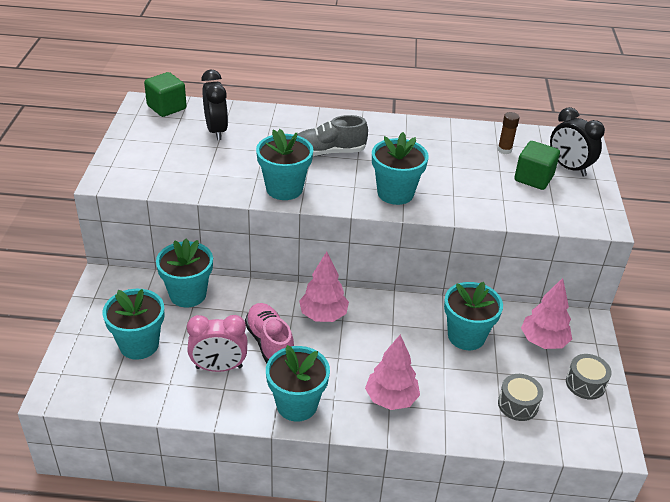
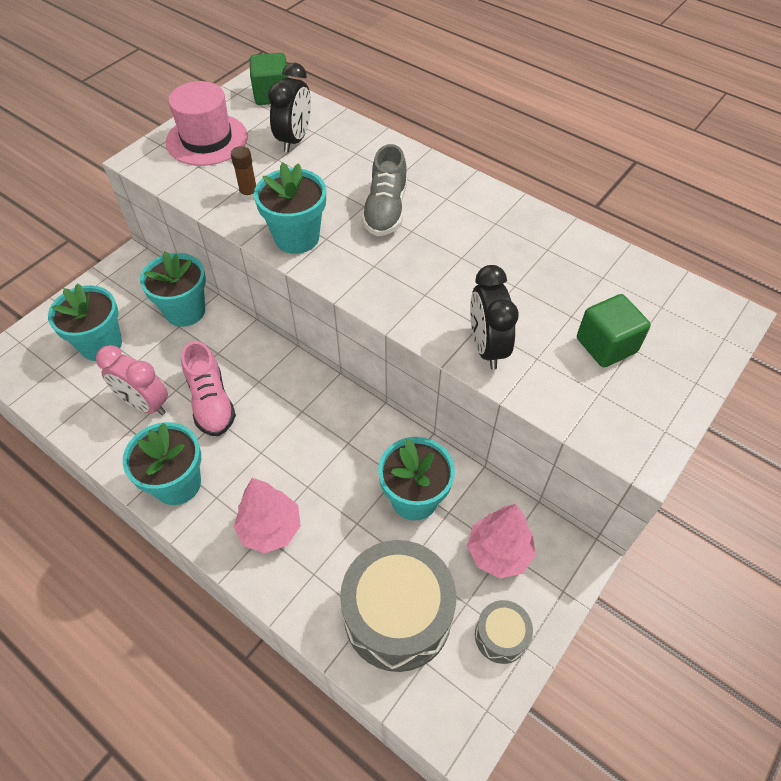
camera: 35 degrees right, 15 degrees up
pink shoe [245,303,294,363] -> pink shoe turned 150 degrees clockwise [181,341,236,436]
grey shoe [297,115,368,156] -> grey shoe turned 105 degrees counterclockwise [362,144,407,236]
pink tree [299,251,349,322] -> none
turquoise flower pot [372,132,429,205] -> none
brown glue stick [498,112,519,154] -> brown glue stick moved to [231,146,256,201]
grey drum [498,374,543,421] -> grey drum [340,540,456,672], size x2.07
black clock [550,107,605,176] -> black clock moved to [470,265,519,369]
none -> pink hat [166,81,248,166]

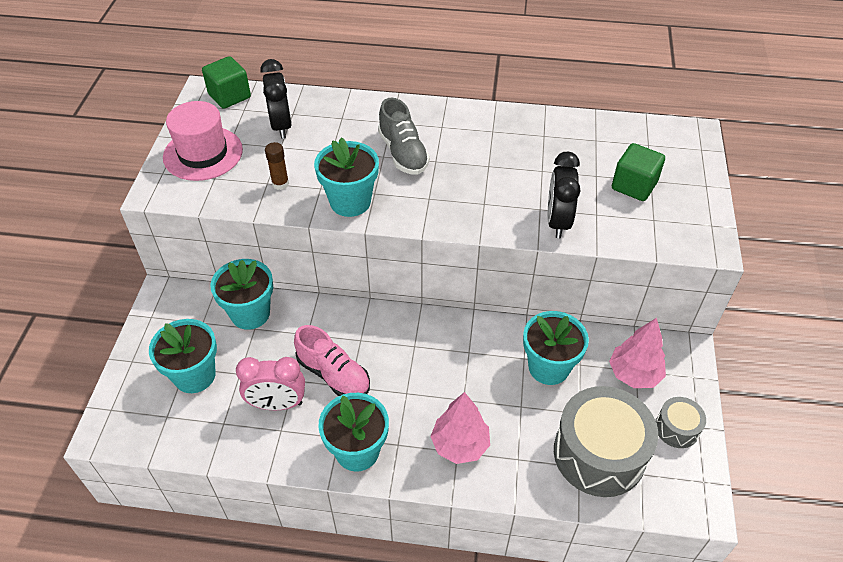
camera: 30 degrees left, 5 degrees down
black clock [470,265,519,369] -> black clock turned 45 degrees clockwise [547,152,580,238]

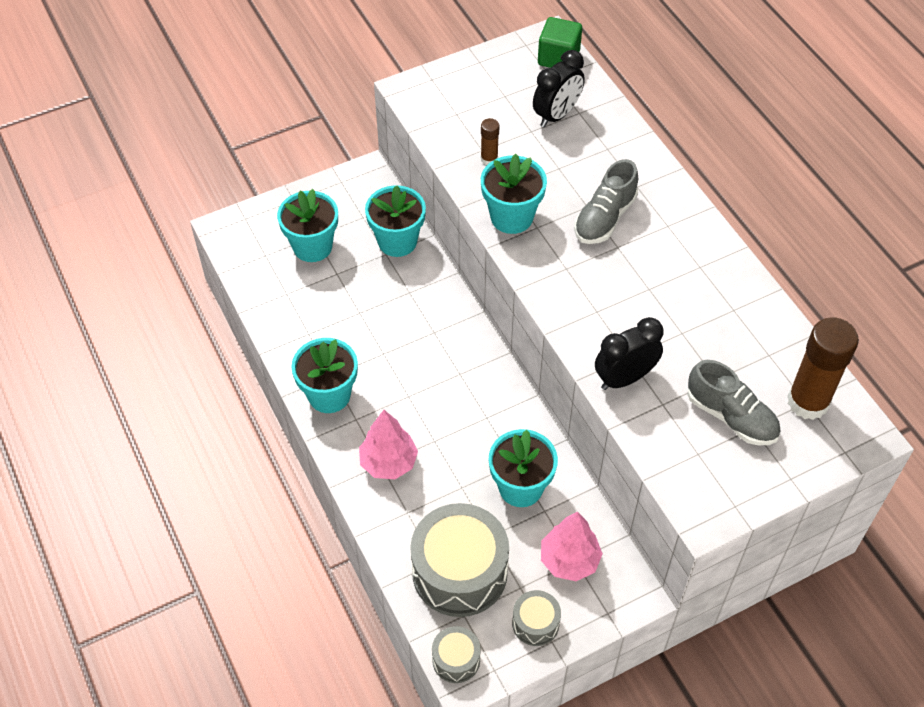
camera: 55 degrees right, 5 degrees up
pink hat [163,101,243,181] -> none
pink clock [236,357,305,410] -> none
pink shoe [294,325,370,396] -> none
green cube [612,143,665,201] -> grey shoe [687,360,780,445]
none -> grey drum [432,626,481,683]
none -> brown glue stick [787,317,859,420]

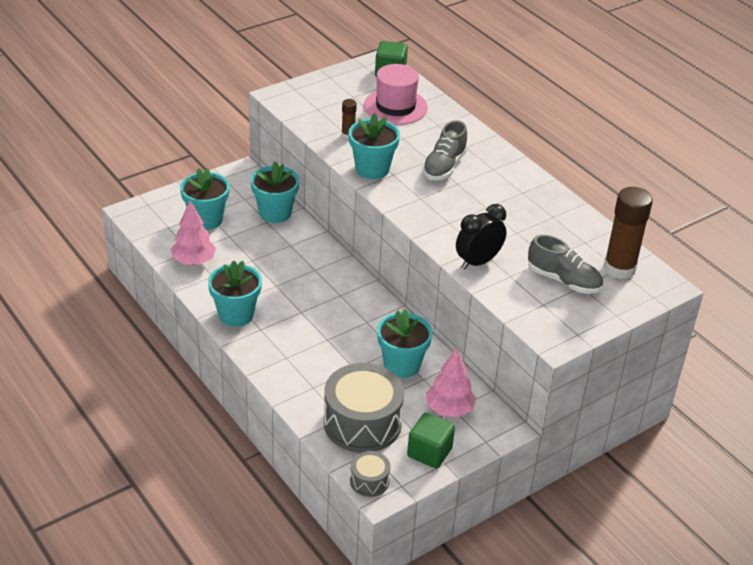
camera: 10 degrees left, 15 degrees down
pink tree [359,410,418,479] -> pink tree moved to [171,201,216,265]
grey drum [512,590,561,646] -> green cube [407,413,455,469]
black clock [533,50,585,127] -> pink hat [364,64,428,125]

